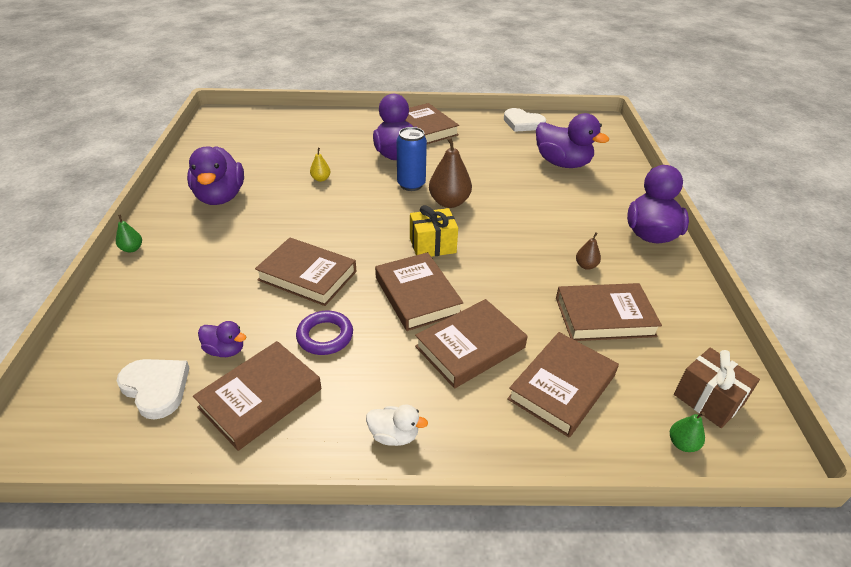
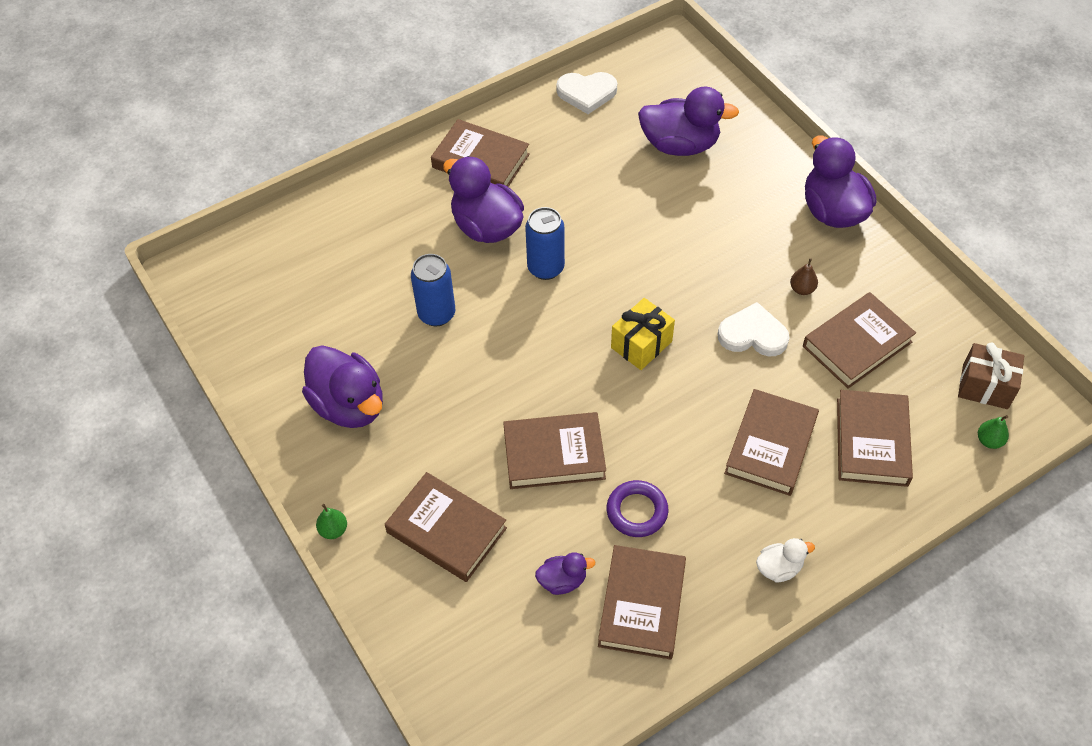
camera: 30 degrees left, 15 degrees up
white heart [117,359,190,420] -> white heart moved to [718,302,790,356]
yellow pear [310,148,331,182] -> blue can [411,254,455,326]
brown book [375,252,463,331] -> brown book moved to [385,472,507,582]
brown pear [429,137,472,208] -> none

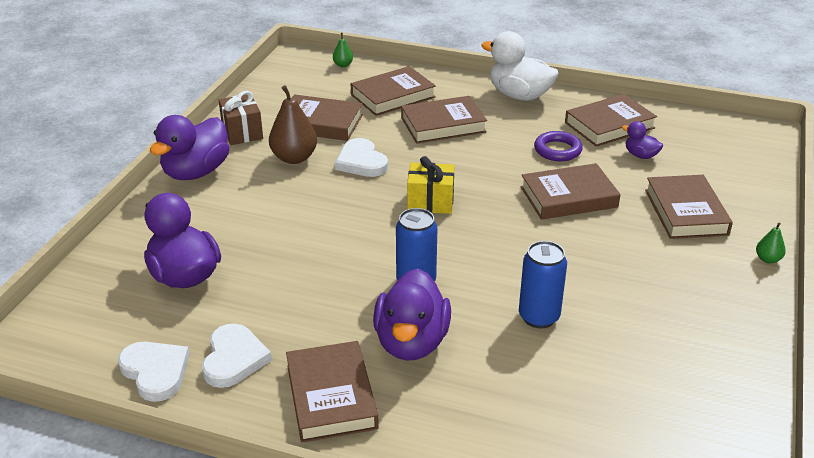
camera: 130 degrees left, 20 degrees down
purple duck [302,345,383,428] -> none
brown book [503,412,606,489] -> brown book turned 60 degrees counterclockwise [521,163,621,220]
white duck [756,538,815,583] -> white duck [481,31,559,101], size x2.03
brown pear [790,258,818,295] -> brown pear [269,85,317,164], size x2.00
brown gift [958,342,1024,409] -> brown gift moved to [219,91,263,145]
none -> white heart [202,323,272,388]

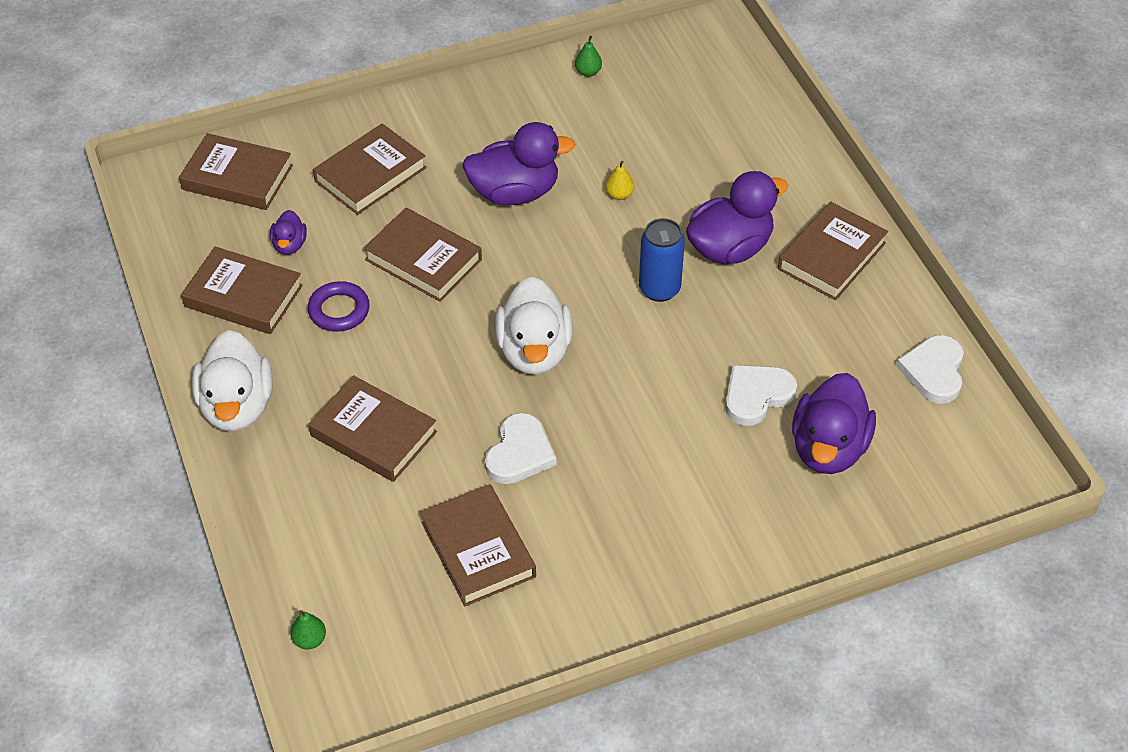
camera: 130 degrees left, 15 degrees up
purple duck [150,115,230,180] -> purple duck moved to [462,122,576,205]
white heart [202,323,272,388] -> white heart moved to [725,365,797,426]
brown gift [219,91,263,145] -> none
brown pear [269,85,317,164] -> none
brown book [351,66,436,116] -> brown book moved to [179,133,293,210]
yellow gift [407,156,455,214] -> white duck [495,277,573,375]
blue can [519,241,567,328] -> yellow pear [605,161,634,200]
green pear [756,222,786,263] -> green pear moved to [575,36,602,77]

